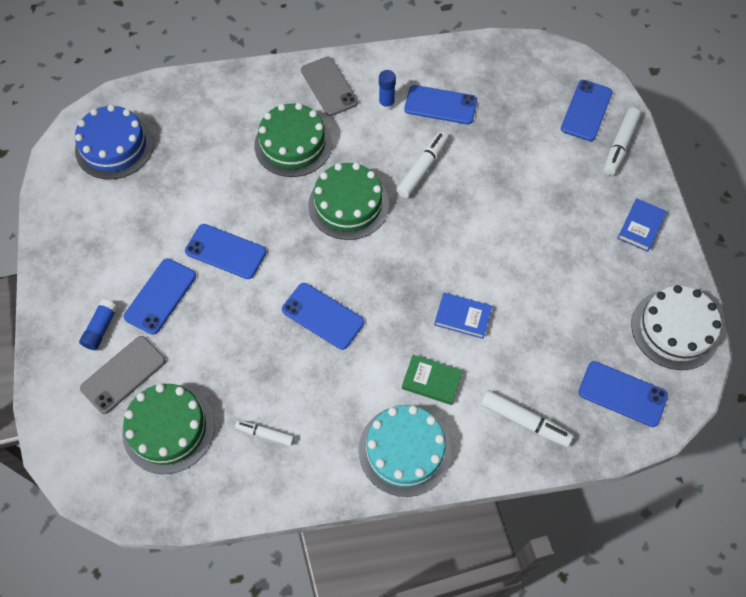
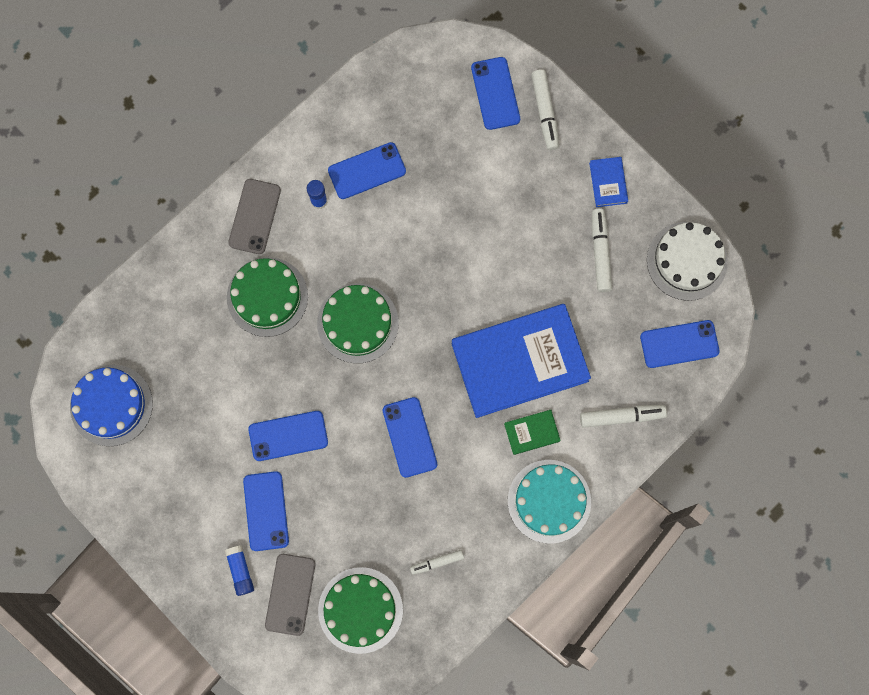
camera: 35 degrees left, 15 degrees up
blue phone [282,283,364,350] -> blue phone turned 75 degrees clockwise [383,397,437,478]
grey phone [301,57,358,116] -> grey phone turned 75 degrees clockwise [228,179,281,254]
white marker [396,132,448,198] -> white marker moved to [592,208,612,292]
blue book [434,293,492,339] -> blue book [452,304,591,418], size x2.47

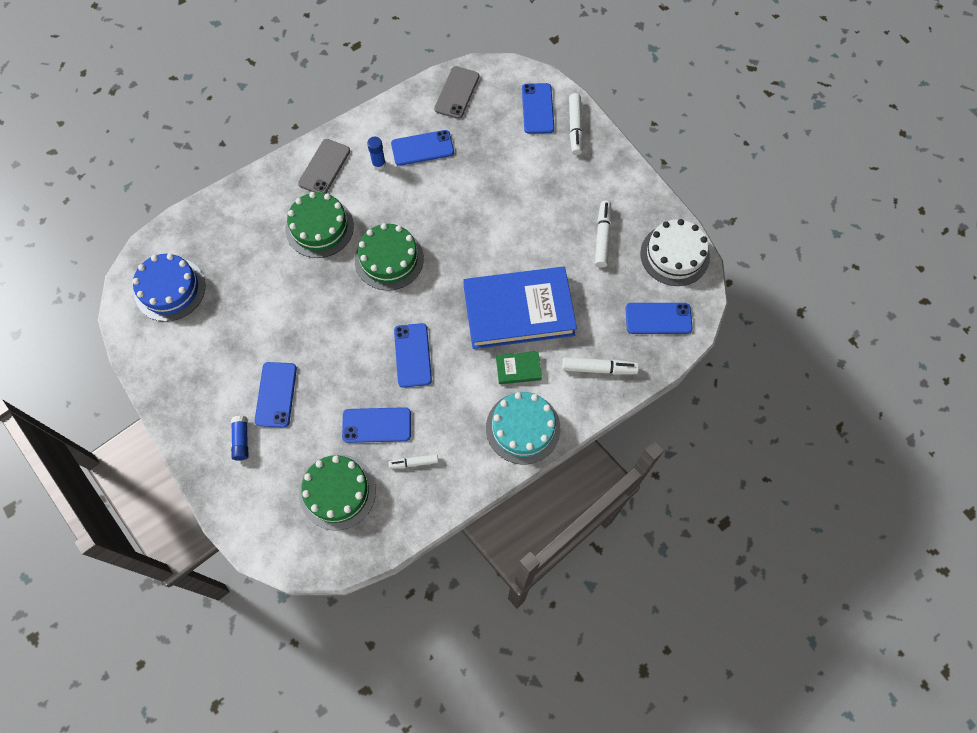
camera: 10 degrees right, 10 degrees down
blue phone [248,411,328,461] -> blue phone moved to [342,407,411,443]
grey phone [265,554,316,636] -> grey phone moved to [434,66,479,119]
blue book [589,157,628,207] -> none

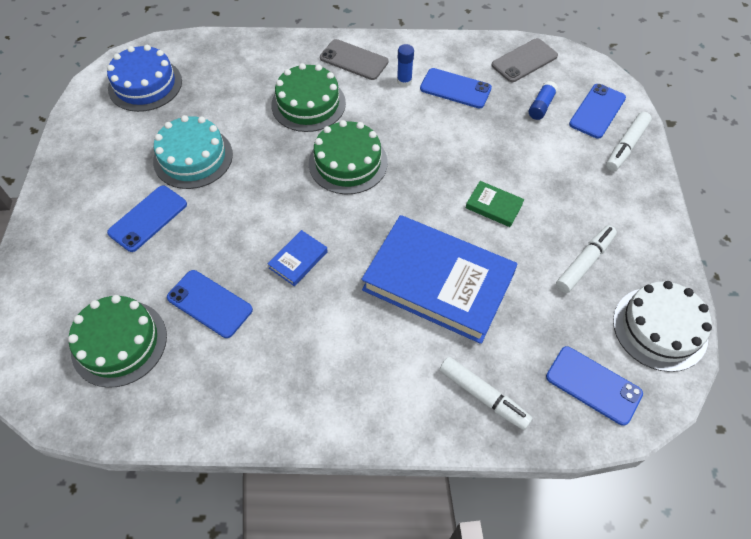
camera: 35 degrees right, 10 degrees down
blue glue stick [231,416,248,460] -> blue glue stick moved to [529,81,558,120]
grey phone [298,139,350,193] -> grey phone turned 60 degrees clockwise [320,39,388,80]
white marker [388,454,438,469] -> none
blue phone [394,323,432,388] -> blue book [268,230,328,286]
turquoise cake [486,392,560,464] -> turquoise cake moved to [153,115,233,189]
green book [496,351,542,384] -> green book moved to [466,181,524,227]

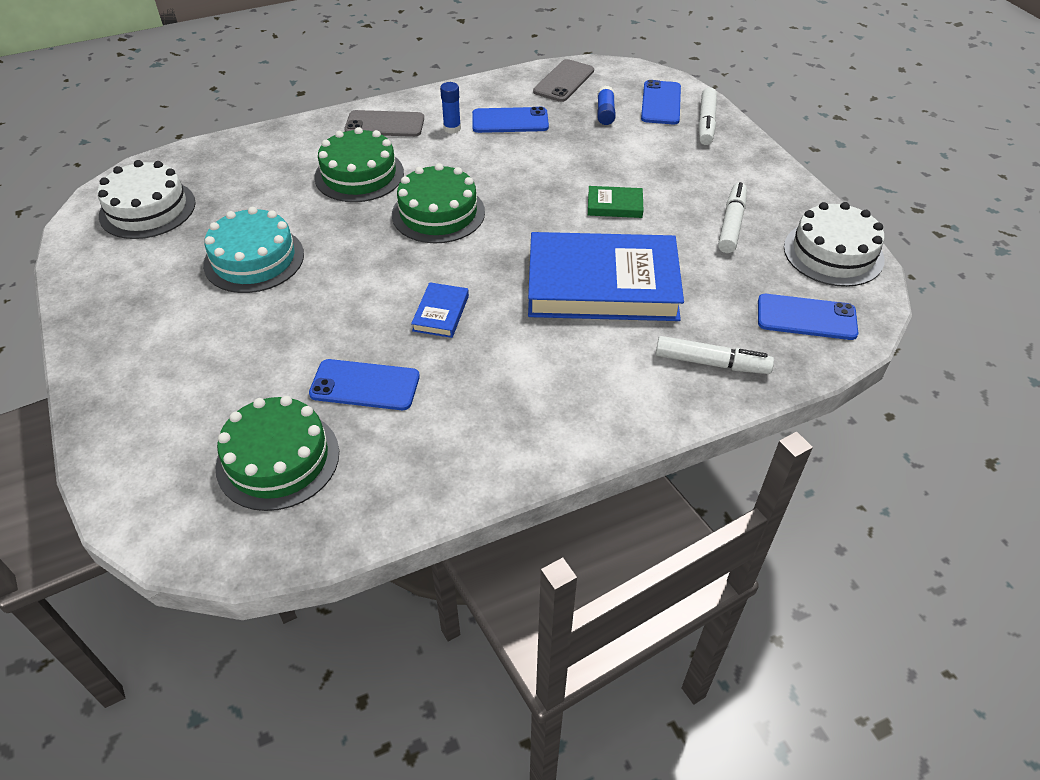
camera: 25 degrees left, 10 degrees down
blue cake [107,45,182,112] -> white cake [97,160,196,239]
blue phone [107,185,187,252] -> none

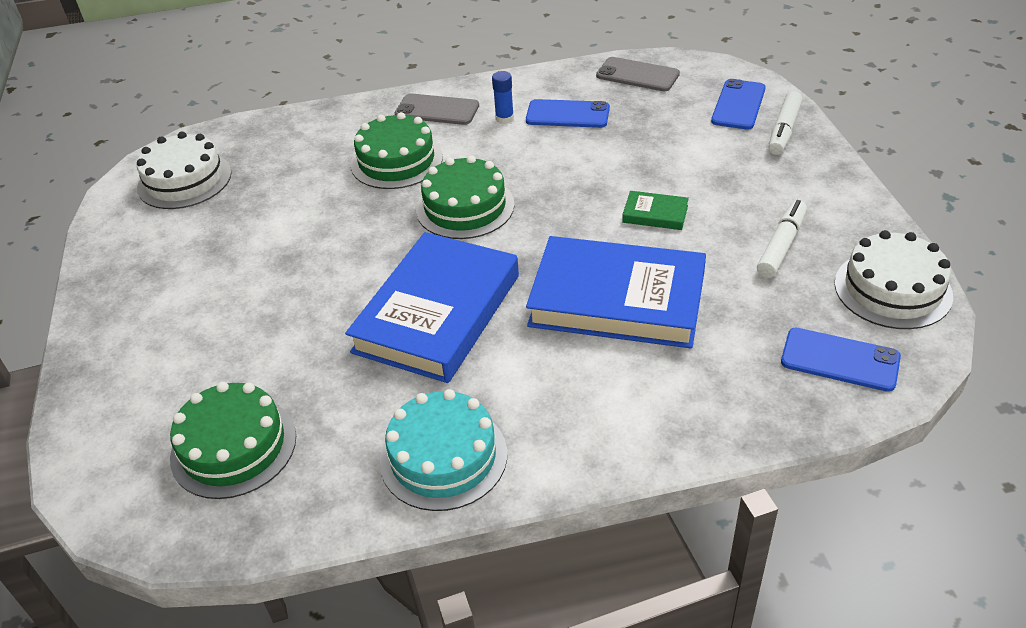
camera: 15 degrees right, 5 degrees down
turquoise cake [203,207,304,293] -> turquoise cake moved to [380,389,507,511]
blue phone [309,359,420,410] -> none
blue book [411,282,469,338] -> blue book [345,232,519,383], size x2.47
grey phone [533,59,594,102] -> grey phone turned 75 degrees clockwise [596,57,680,92]
blue glue stick [597,85,616,125] -> none
white marker [656,336,774,374] -> none

